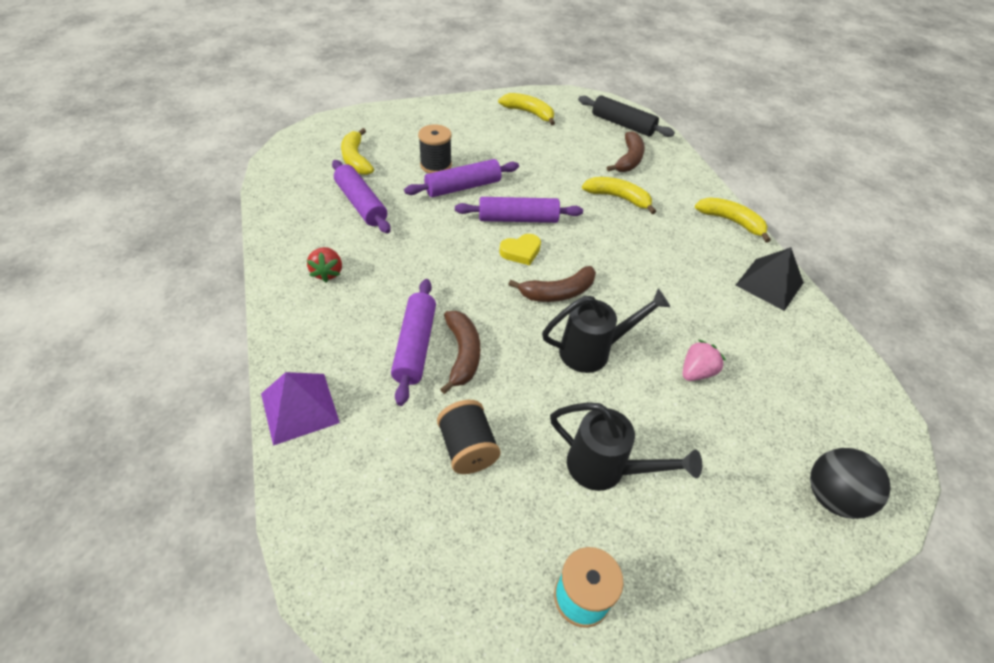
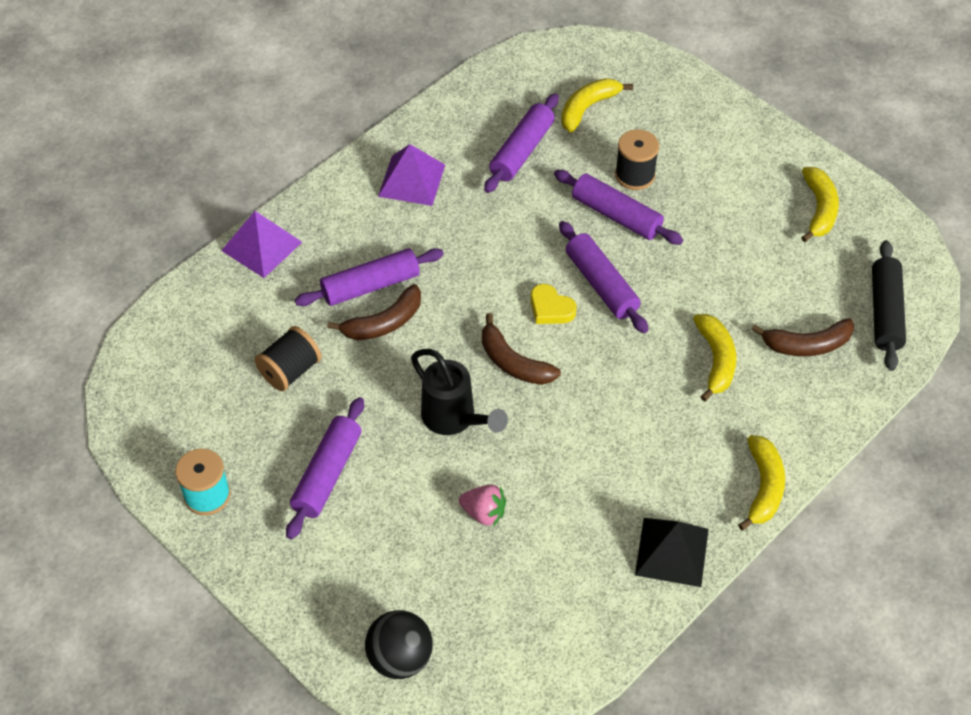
camera: 65 degrees right, 5 degrees up
red strawberry [307,247,342,283] -> purple pyramid [378,144,445,206]
black watering can [550,402,702,491] -> purple rolling pin [286,397,364,539]

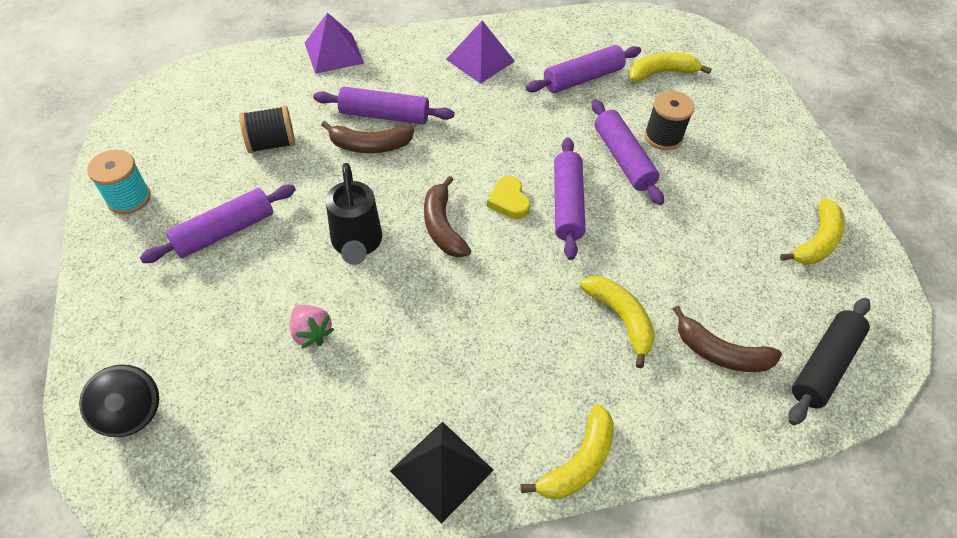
camera: 30 degrees right, 0 degrees up
yellow banana [693,314,736,402] -> yellow banana turned 60 degrees counterclockwise [580,276,655,368]

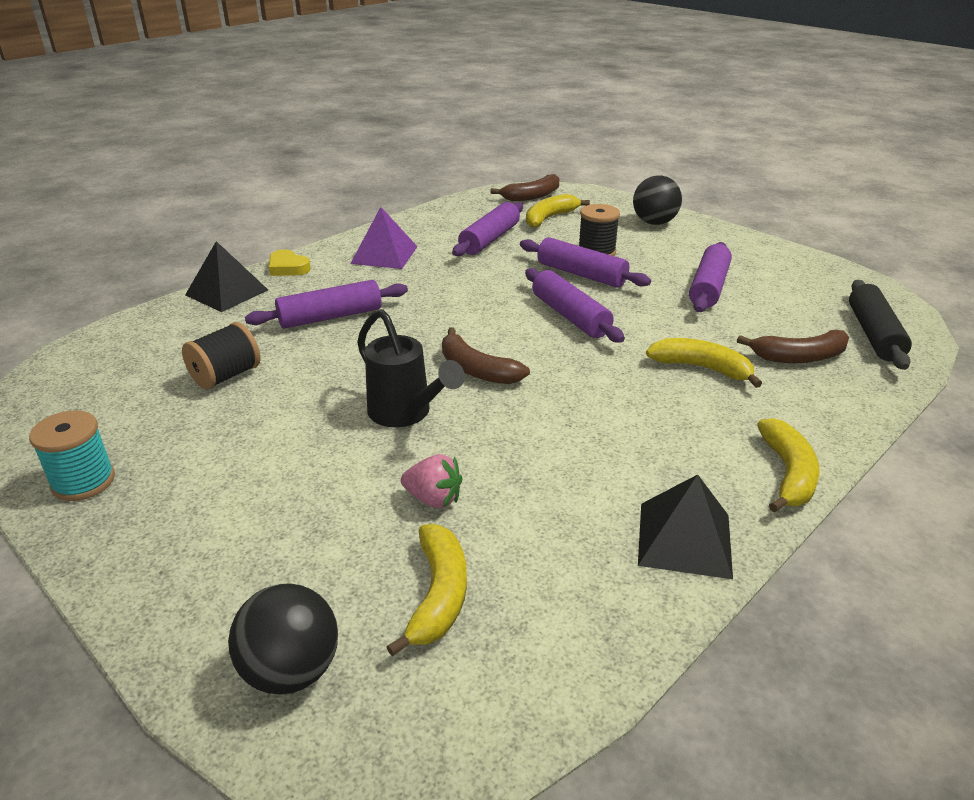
camera: 30 degrees left, 20 degrees down
purple rolling pin [139,185,296,263] -> purple rolling pin moved to [689,242,732,312]
purple pyramid [305,12,364,74] -> black pyramid [185,241,268,312]
brown banana [321,121,414,153] -> brown banana moved to [490,174,559,201]
yellow heart [487,176,530,219] -> yellow heart moved to [269,249,311,276]
yellow banana [780,198,845,265] -> yellow banana moved to [387,524,467,656]
none -> black ball [633,175,682,225]

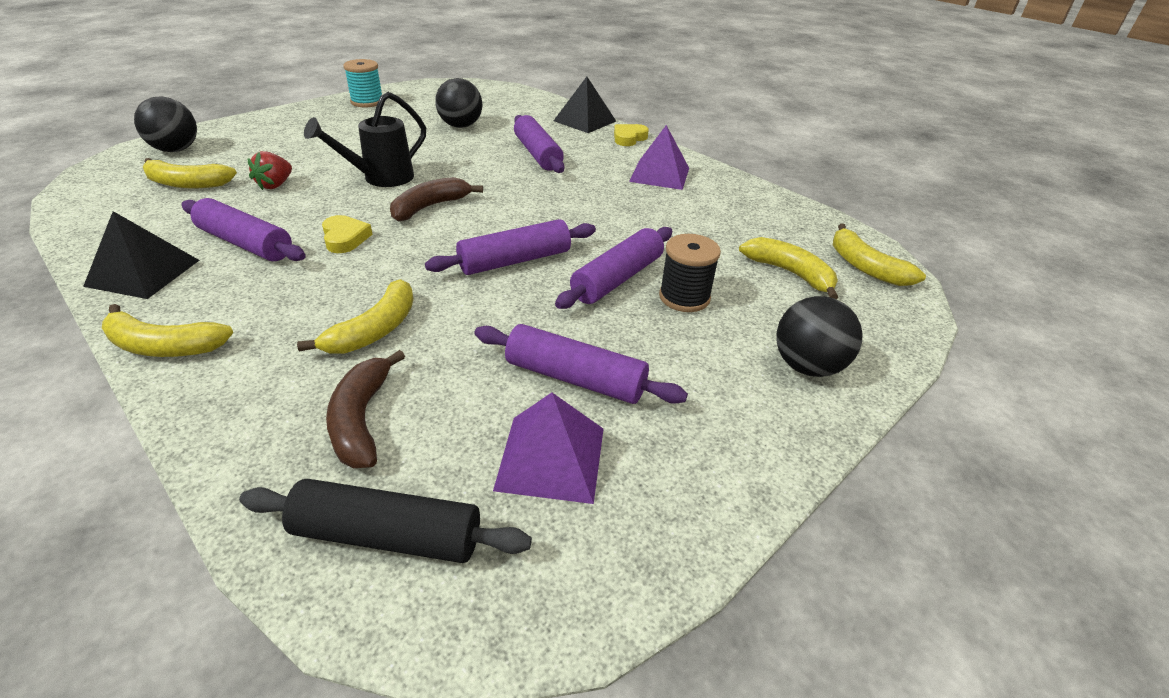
camera: 90 degrees right, 5 degrees up
black spool [182,322,260,390] -> black ball [435,78,482,128]
pink strawberry [401,454,462,508] -> red strawberry [247,151,292,190]
purple rolling pin [452,202,523,256] -> purple rolling pin moved to [182,198,306,261]
brown banana [490,174,559,201] -> yellow banana [833,224,926,286]
none -> yellow heart [322,215,373,253]
none -> purple pyramid [493,393,604,504]

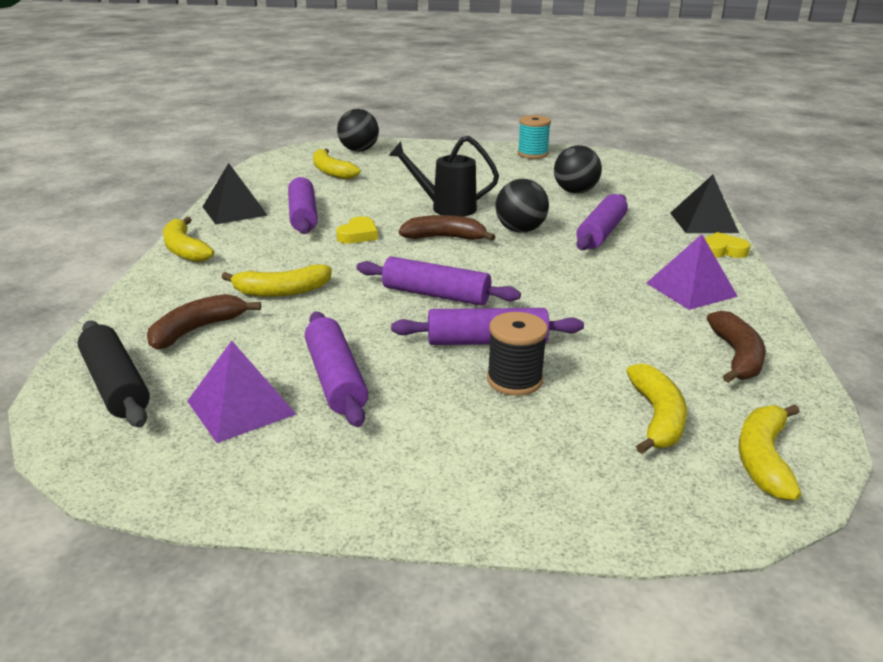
camera: 50 degrees right, 10 degrees down
red strawberry [247,151,292,190] -> none
black ball [776,296,863,377] -> black ball moved to [496,179,549,233]
none -> brown banana [707,311,766,383]

